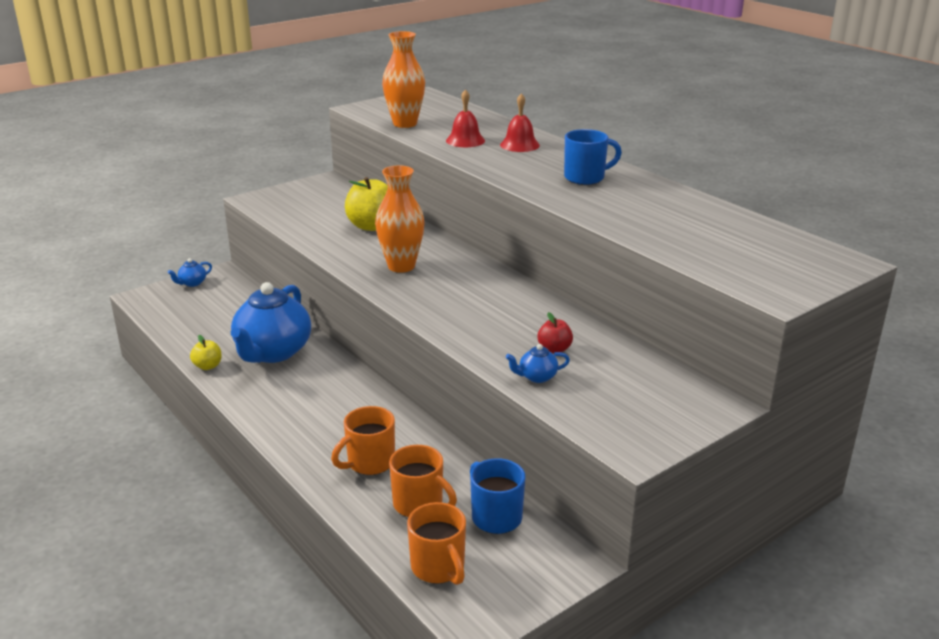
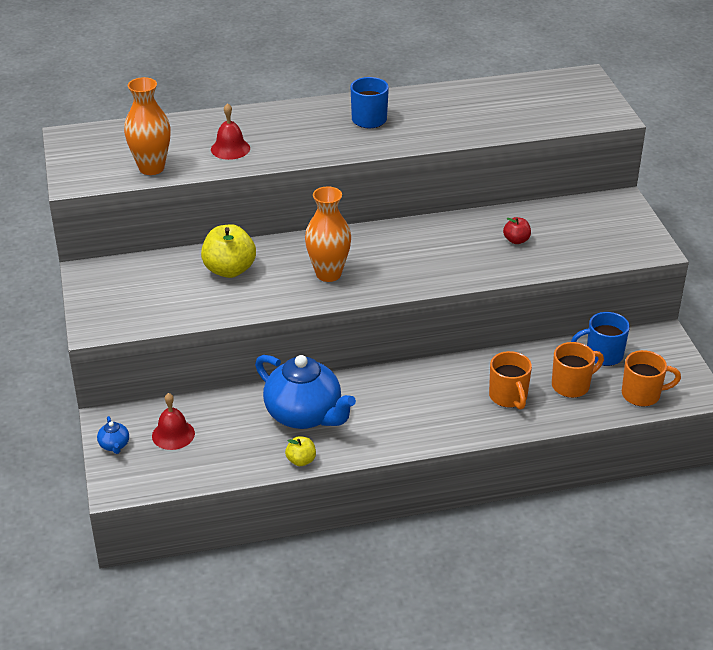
camera: 65 degrees left, 10 degrees up
red bell [500,93,540,152] -> red bell moved to [152,393,195,450]
blue teapot [506,344,570,383] -> none

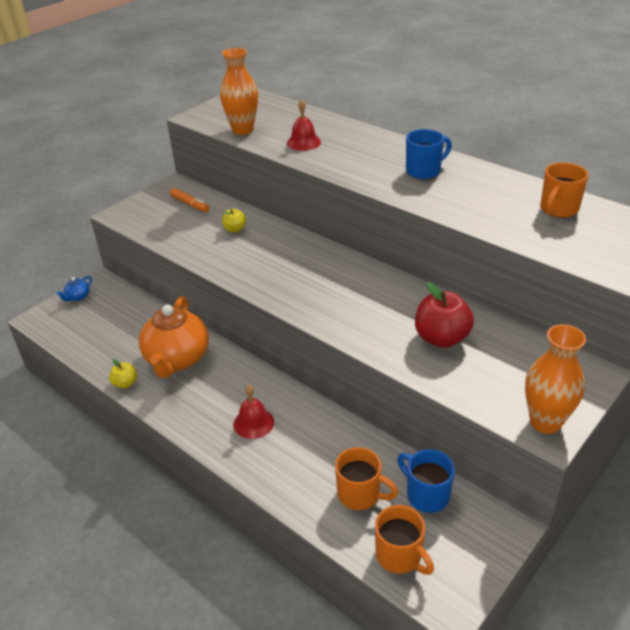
camera: 55 degrees right, 0 degrees up
red bell [152,393,195,450] -> red bell moved to [233,385,274,439]
yellow apple [201,224,256,278] -> yellow apple [222,209,246,232], size x0.52
blue teapot [255,355,356,429] -> orange teapot [139,296,209,378]
orange vase [305,186,351,282] -> orange vase moved to [525,324,586,434]
orange mug [489,351,532,409] -> orange mug moved to [540,163,588,218]
red apple [503,217,531,244] -> red apple [415,282,474,348], size x1.91
none -> orange marker [170,188,209,212]

